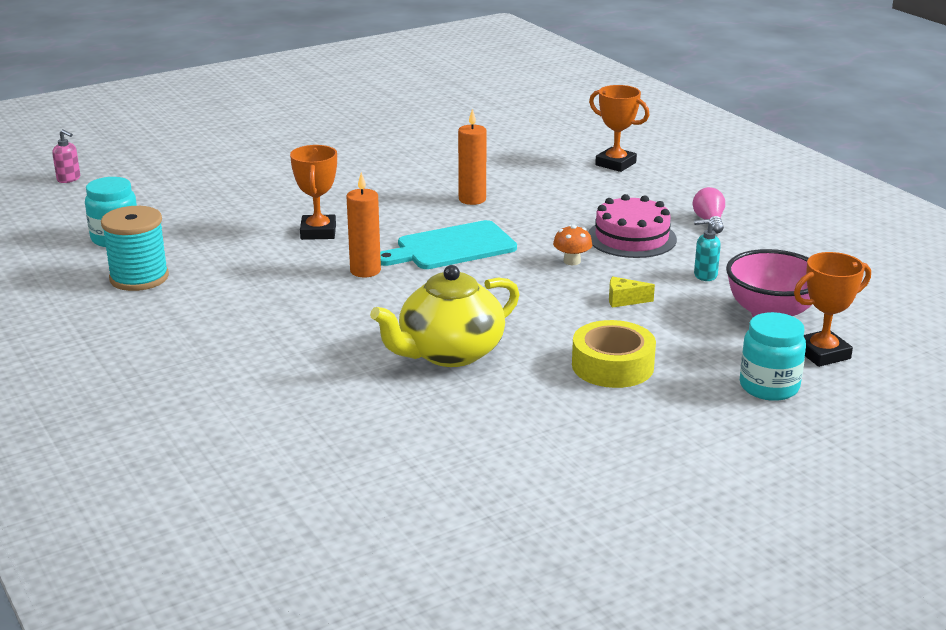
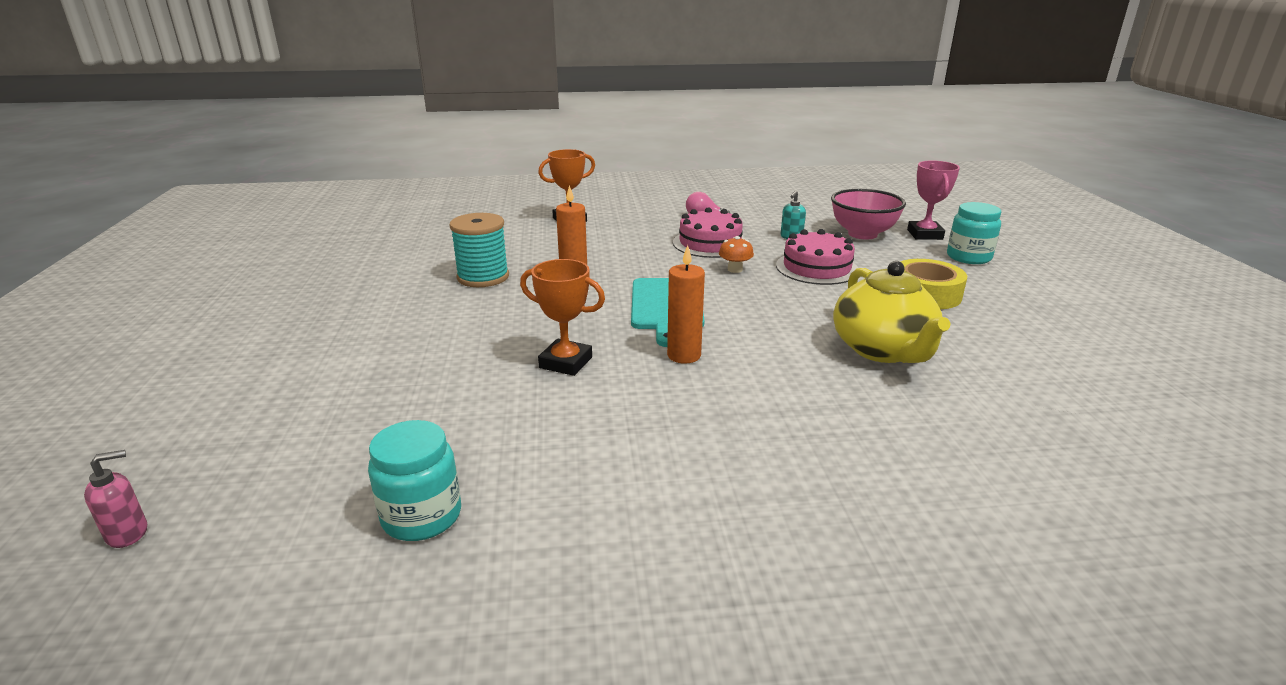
camera: 65 degrees left, 0 degrees up
turquoise spool [101,206,169,291] -> turquoise spool moved to [449,213,509,287]
yellow cheese [609,276,655,308] -> pink cake [776,229,858,285]
orange trophy [794,252,871,367] -> pink trophy [907,160,960,240]

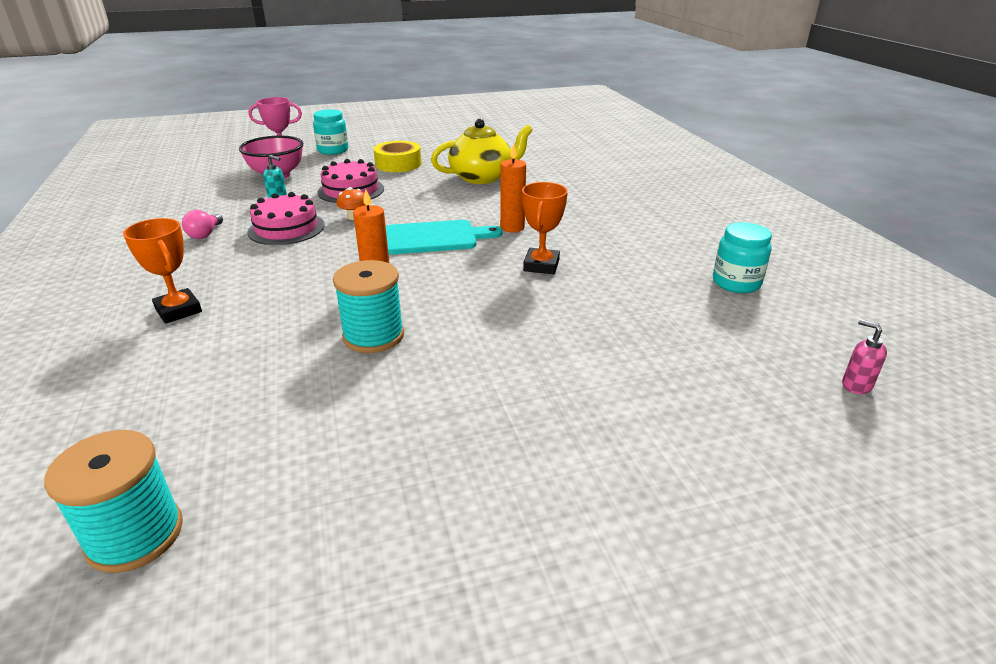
camera: 100 degrees left, 5 degrees up
none -> turquoise spool [44,430,183,573]

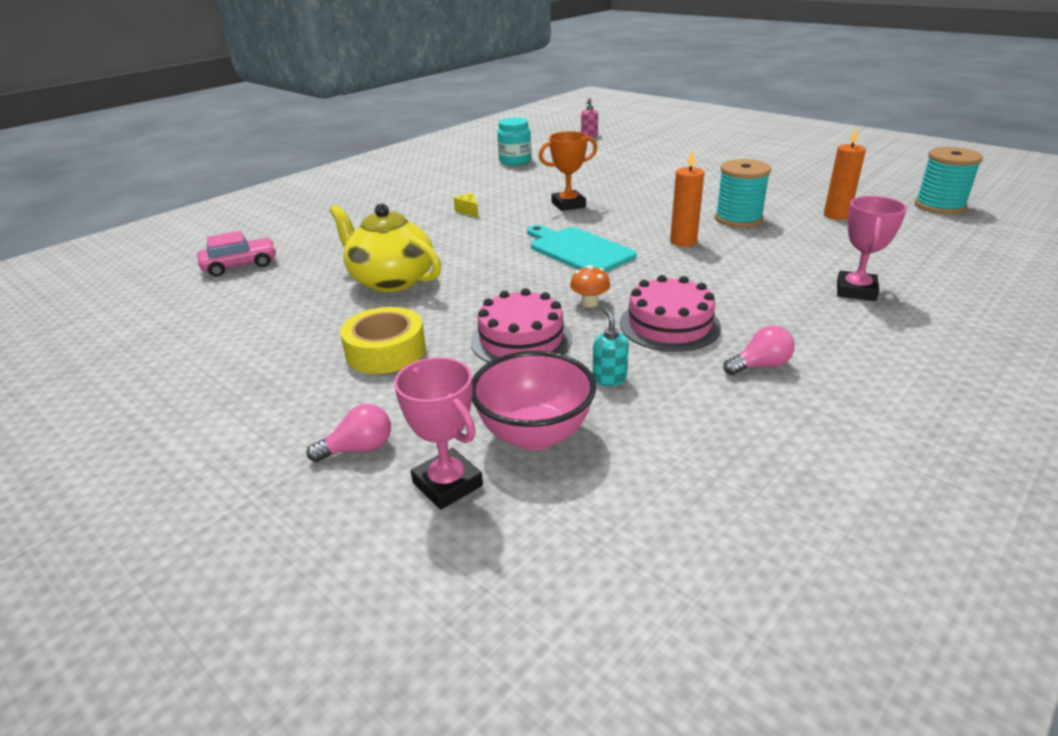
camera: 120 degrees left, 0 degrees up
orange trophy [123,218,202,324] -> pink trophy [837,196,907,301]
turquoise jar [313,109,348,155] -> pink light bulb [307,404,391,462]
orange candle [500,144,526,232] -> orange candle moved to [824,127,866,220]
none -> pink car [197,231,276,277]
none -> yellow cheese [453,193,478,218]

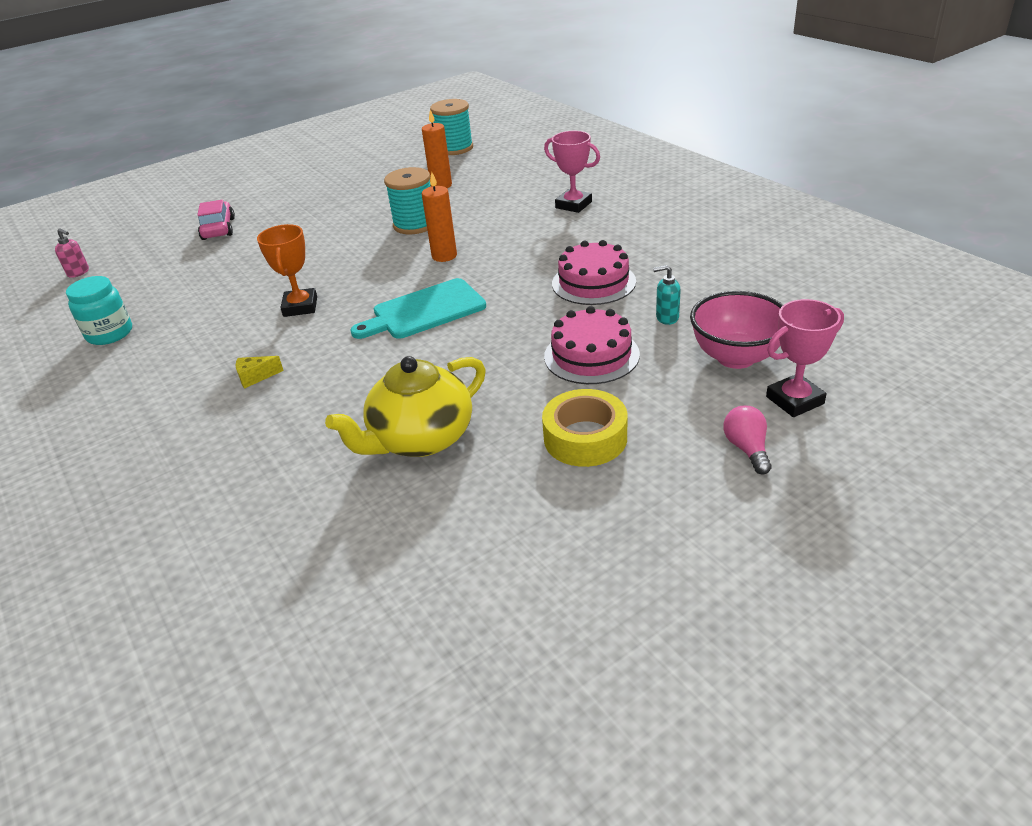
camera: 75 degrees left, 5 degrees up
pink car [197,231,276,277] -> pink car moved to [197,200,235,240]
orange mushroom [570,265,610,307] -> none
pink light bulb [723,326,795,375] -> none

